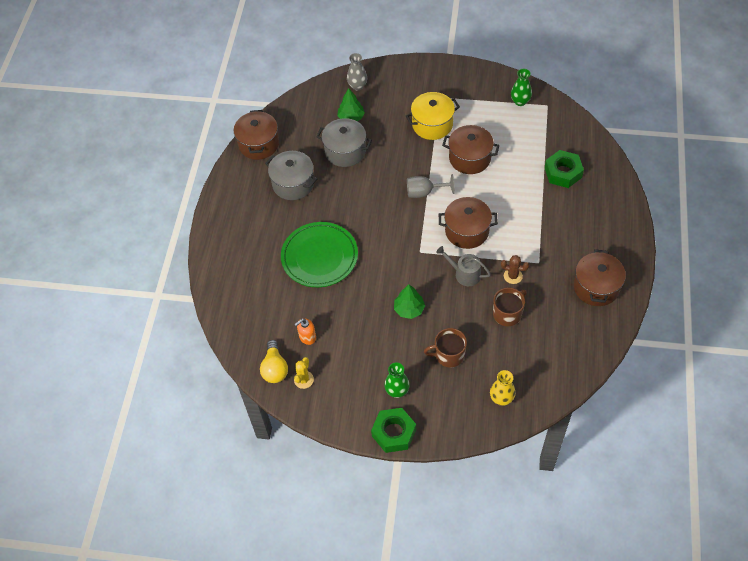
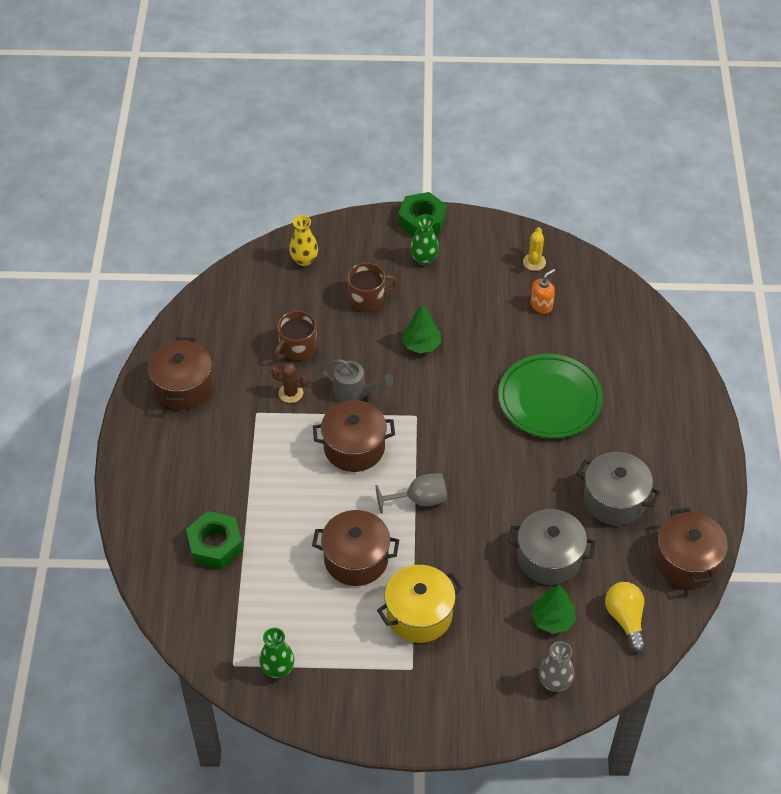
camera: 170 degrees right, 5 degrees down
yellow light bulb [260,340,288,383] -> yellow light bulb moved to [605,582,646,652]

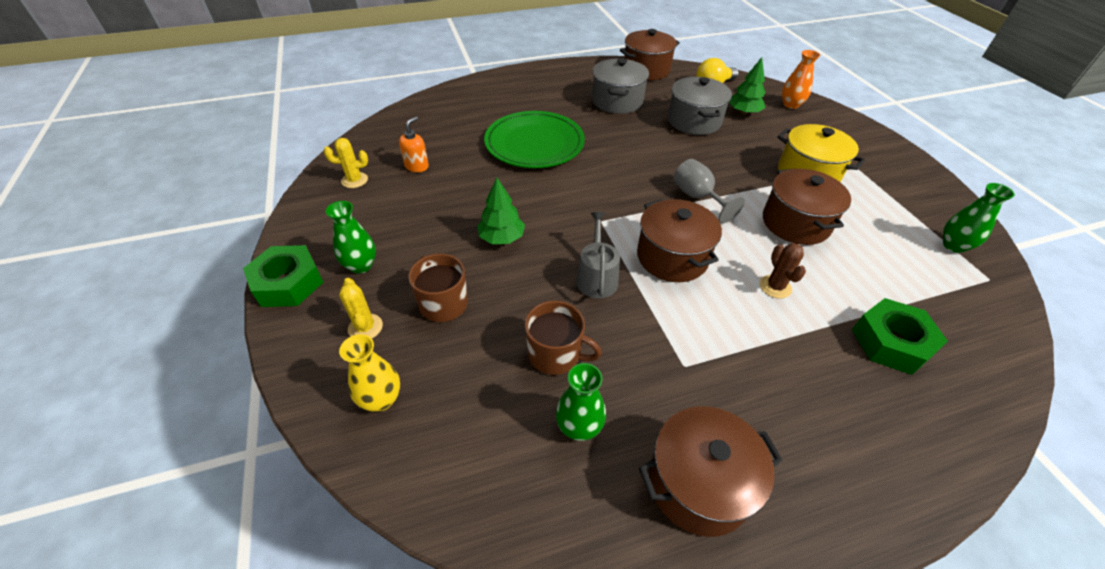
camera: 110 degrees left, 5 degrees down
brown cactus [271,363,308,403] -> brown cactus moved to [760,243,806,299]
orange soap dispenser [531,269,555,314] -> orange soap dispenser turned 90 degrees clockwise [399,116,429,172]
grey vase [539,641,574,692] -> orange vase [782,50,820,109]
none -> yellow cactus [339,278,383,338]
none -> green vase [556,363,606,441]

